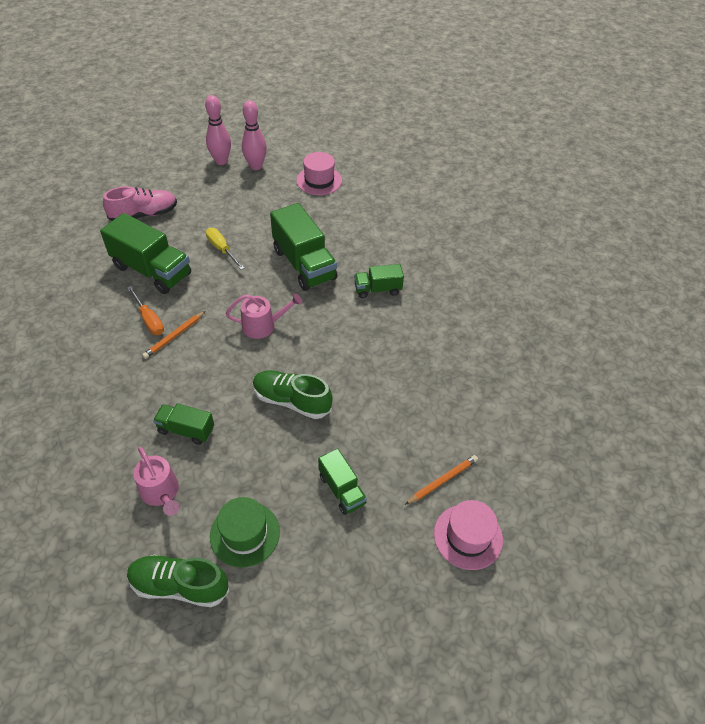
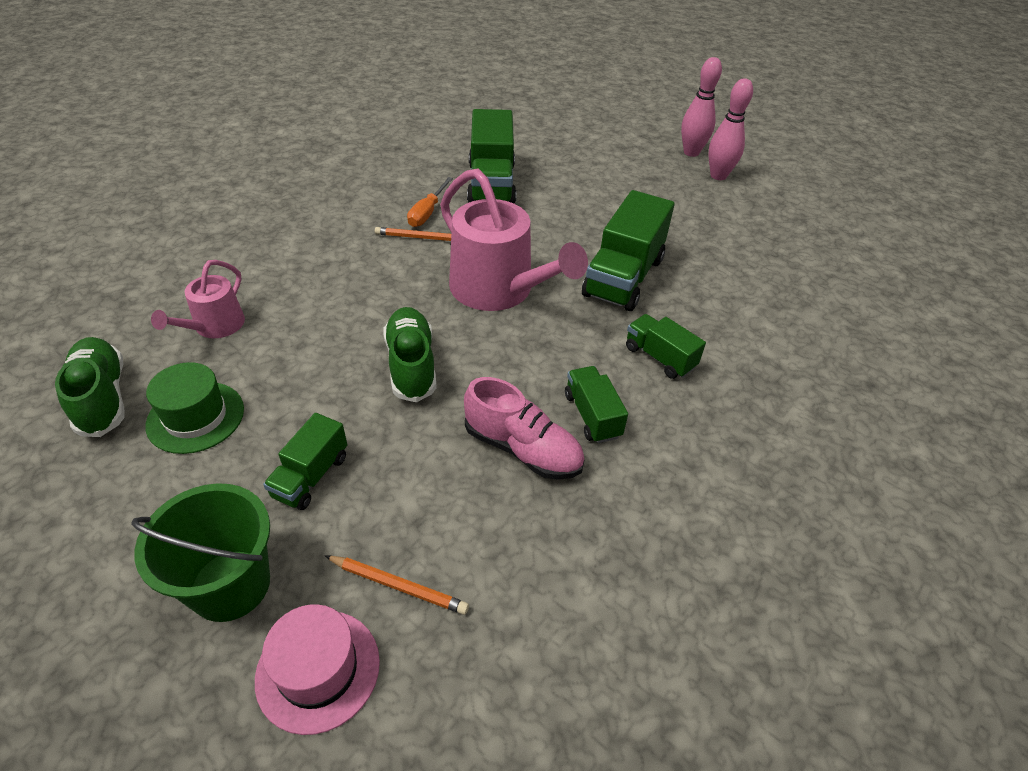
camera: 55 degrees right, 5 degrees down
pink shoe [103,186,177,221] -> pink shoe moved to [464,377,585,480]
green truck [153,403,214,445] -> green truck moved to [565,366,628,443]
yellow screwdriver [206,228,244,270] -> none
pink watering can [225,293,302,339] -> pink watering can [440,168,588,311], size x1.87
pink hat [296,152,342,195] -> none
none -> green bucket [131,483,270,622]

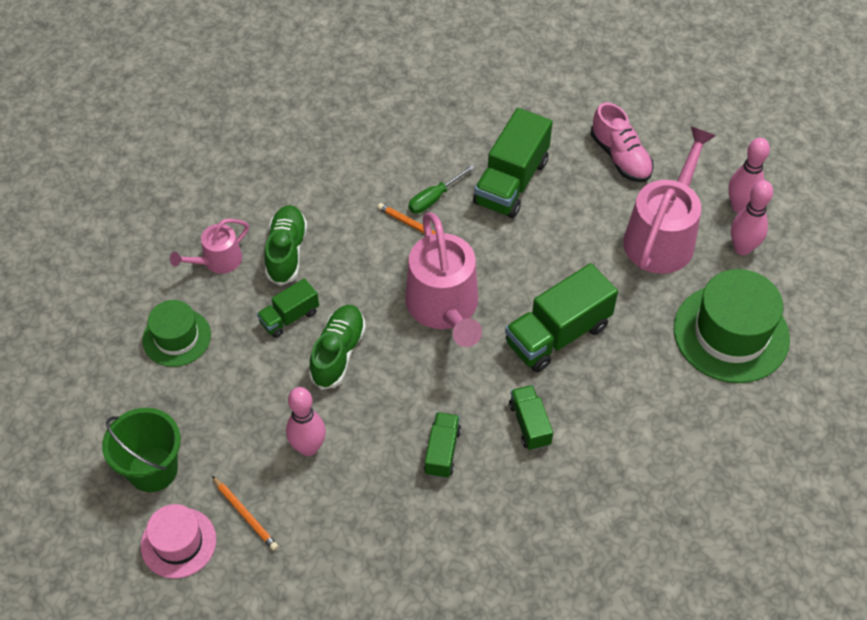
camera: 30 degrees right, 10 degrees up
green shoe [55,337,124,437] -> green shoe moved to [264,205,307,286]
green truck [263,413,347,510] -> green truck moved to [257,278,319,338]
orange screwdriver [407,177,453,227] -> green screwdriver [408,165,475,214]
pink shoe [464,377,585,480] -> pink shoe moved to [591,102,654,182]
none -> pink bowling pin [286,387,326,456]
none -> pink watering can [623,127,716,274]
none -> green hat [674,269,790,383]

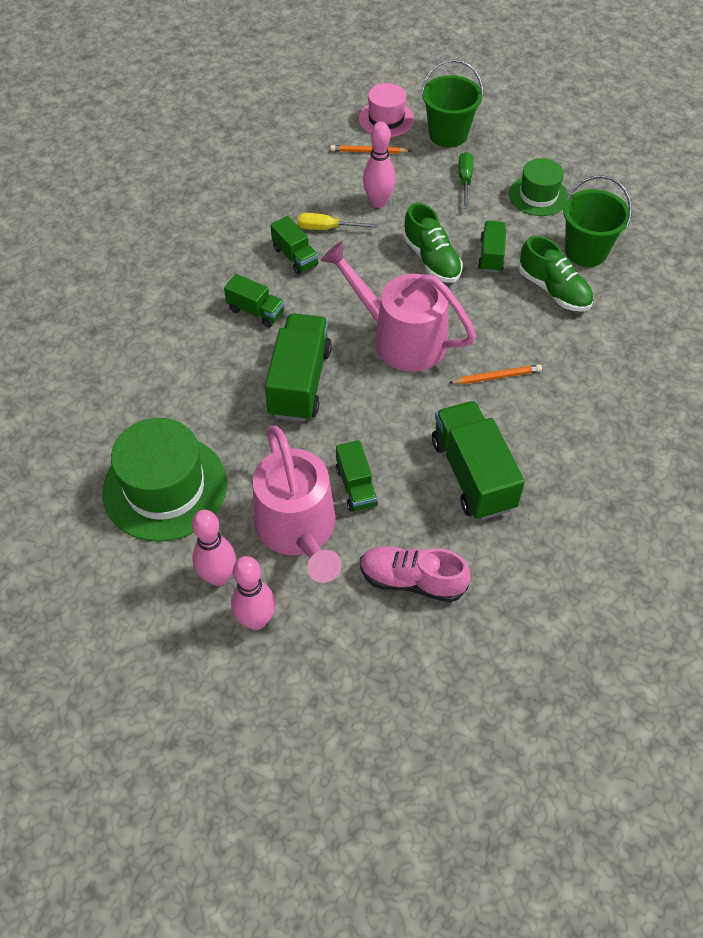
camera: 135 degrees right, 0 degrees up
pink watering can [170,219,249,274] -> green bucket [563,175,632,267]
green screwdriver [408,165,475,214] -> green screwdriver moved to [458,152,473,209]
none -> yellow screwdriver [297,213,378,230]
none -> green truck [336,440,378,512]

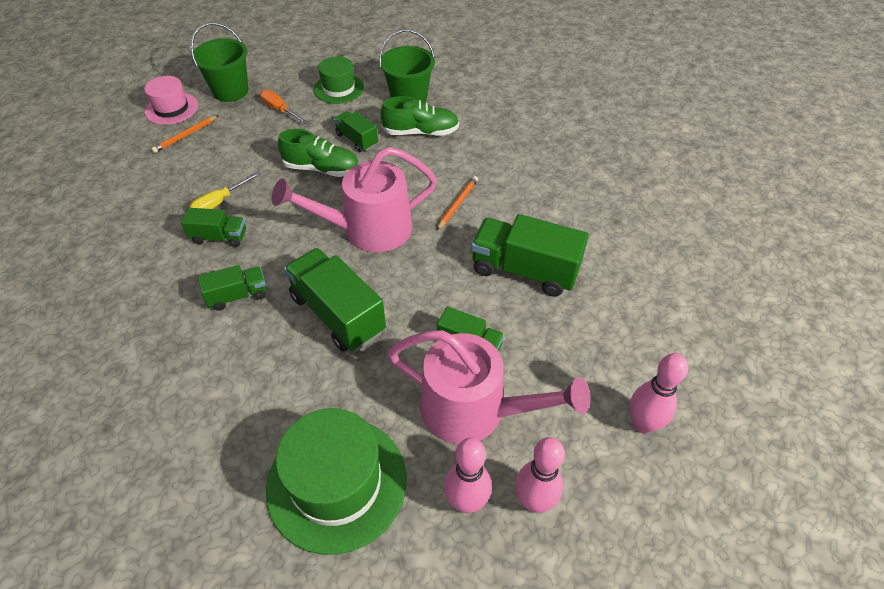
camera: 50 degrees left, 5 degrees down
pink shoe [360,546,471,602] -> none
pink bowling pin [363,122,396,208] -> pink bowling pin moved to [630,353,688,434]
green screwdriver [458,152,473,209] -> orange screwdriver [260,90,308,124]

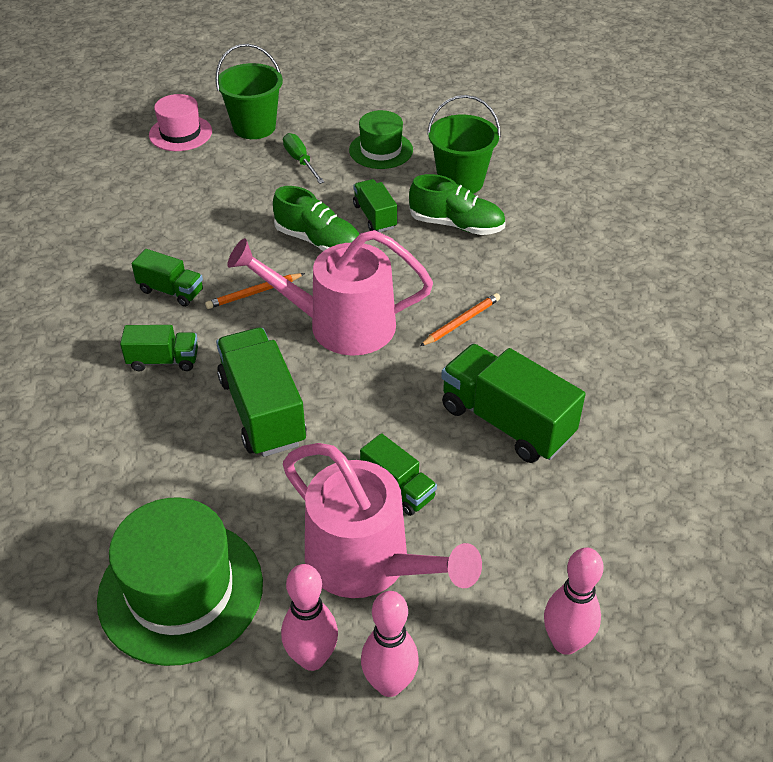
camera: 20 degrees right, 5 degrees down
orange pencil [151,115,219,153] -> orange pencil moved to [205,273,305,309]
yellow screwdriver [189,172,261,209] -> none
orange screwdriver [260,90,308,124] -> green screwdriver [283,133,324,184]

